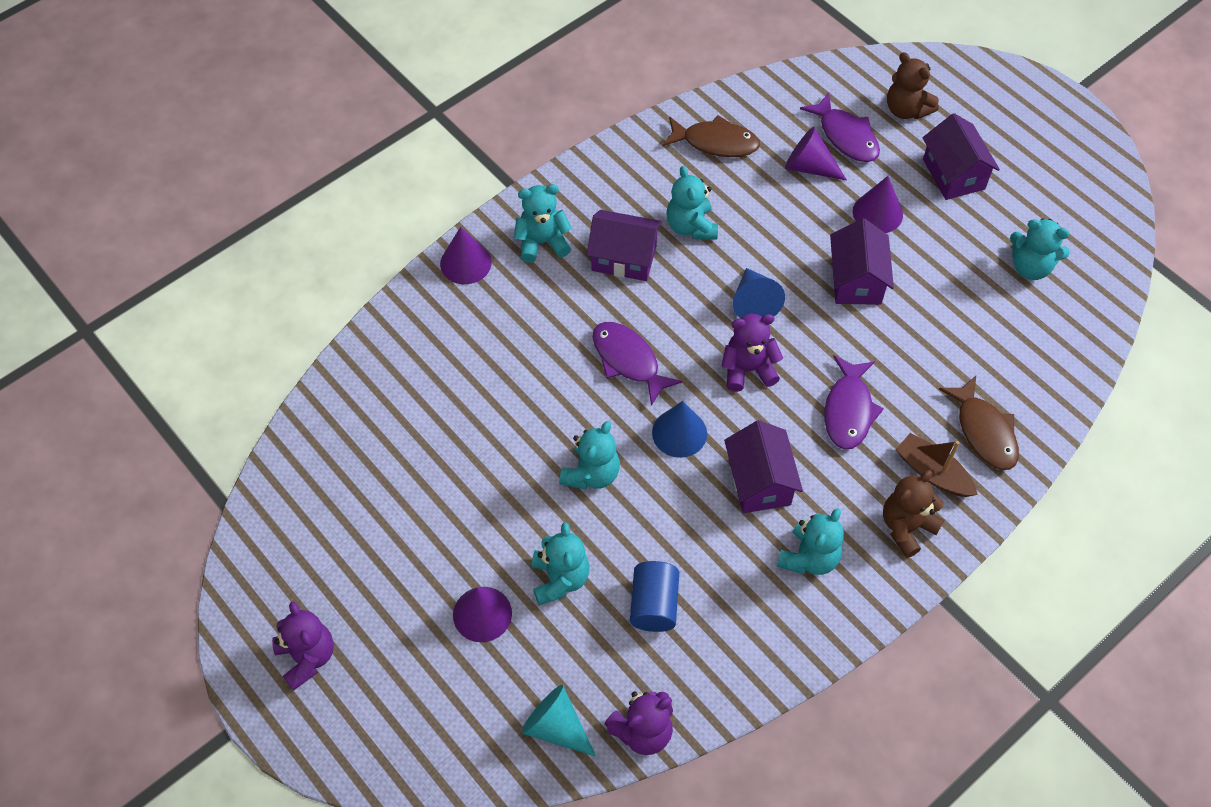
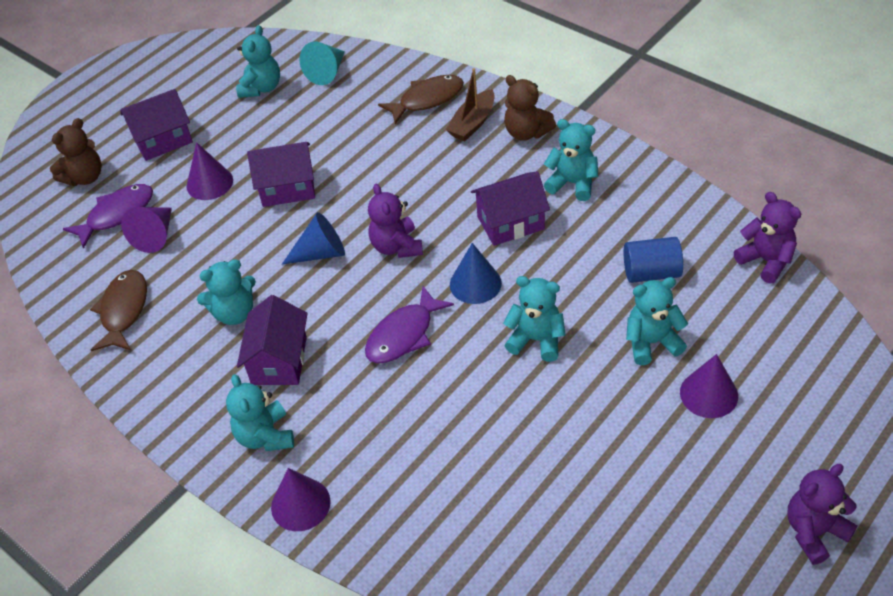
camera: 95 degrees left, 10 degrees down
turquoise cone [521,685,596,757] -> turquoise cone moved to [300,42,345,85]
purple fish [824,355,884,450] -> none

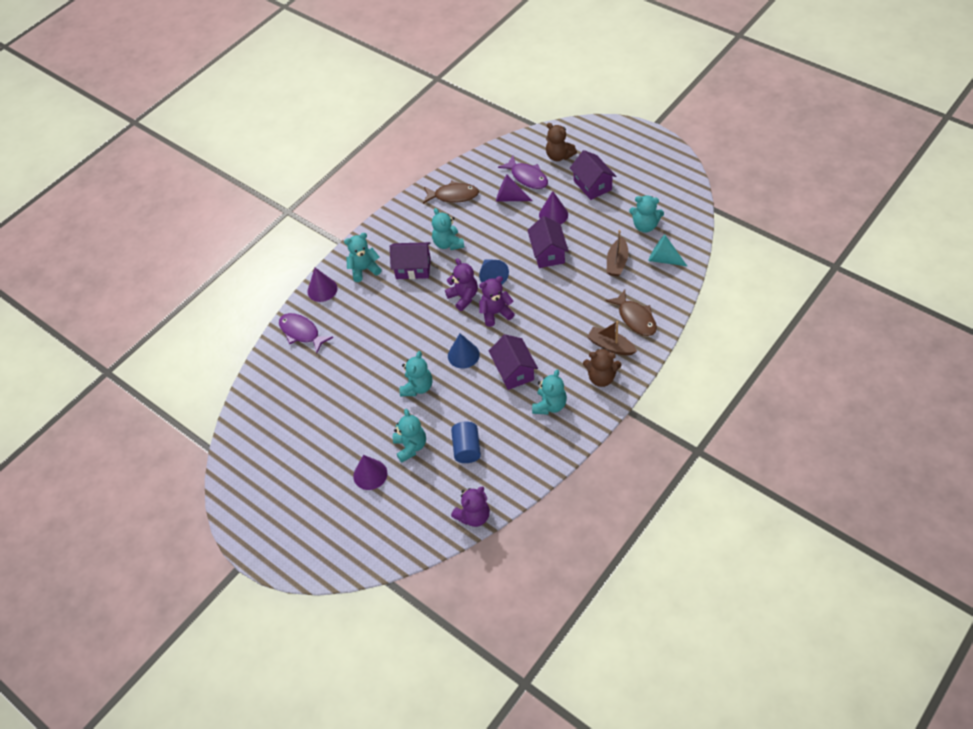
camera: 90 degrees right, 5 degrees up
purple fish [365,286,454,363] -> purple fish moved to [279,313,333,353]
brown teddy bear [504,75,556,141] -> brown teddy bear turned 120 degrees counterclockwise [583,348,621,387]
purple teddy bear [787,464,858,565] -> purple teddy bear moved to [445,258,478,311]
none -> brown boat [607,230,629,276]

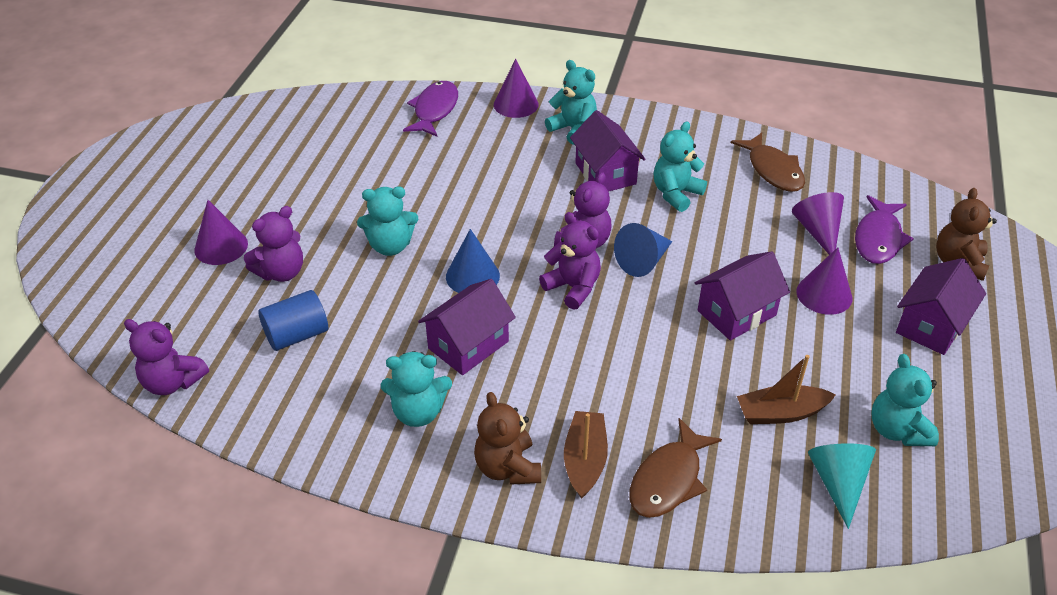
camera: 60 degrees right, 10 degrees down
turquoise teddy bear [393,409,426,463] -> purple teddy bear [244,206,303,282]

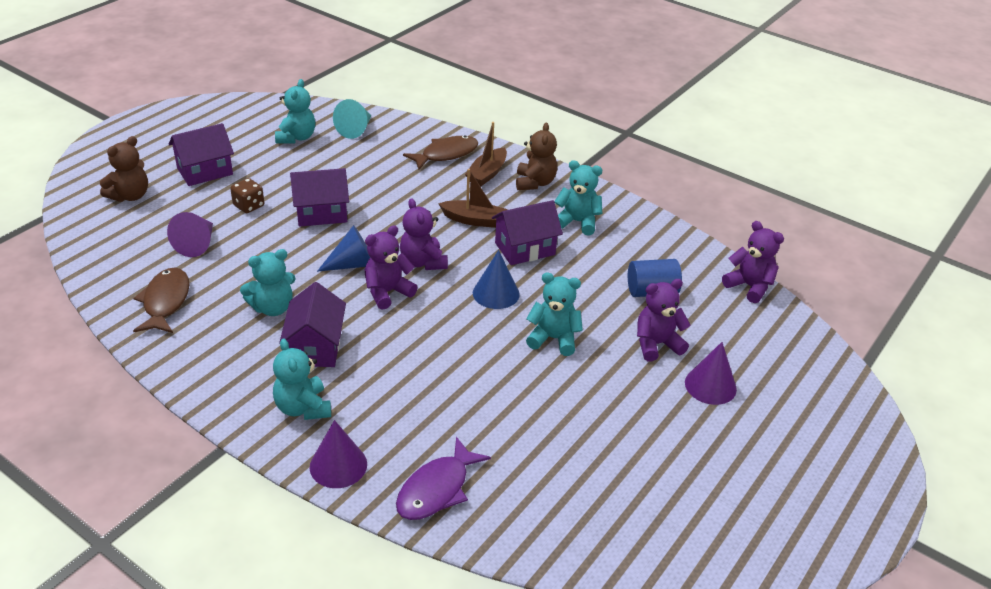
camera: 160 degrees left, 5 degrees down
brown boat [737,355,836,424] -> brown boat moved to [438,169,508,228]
purple cone [796,247,852,315] -> brown dice [230,178,264,213]
purple fish [855,195,914,264] -> none

